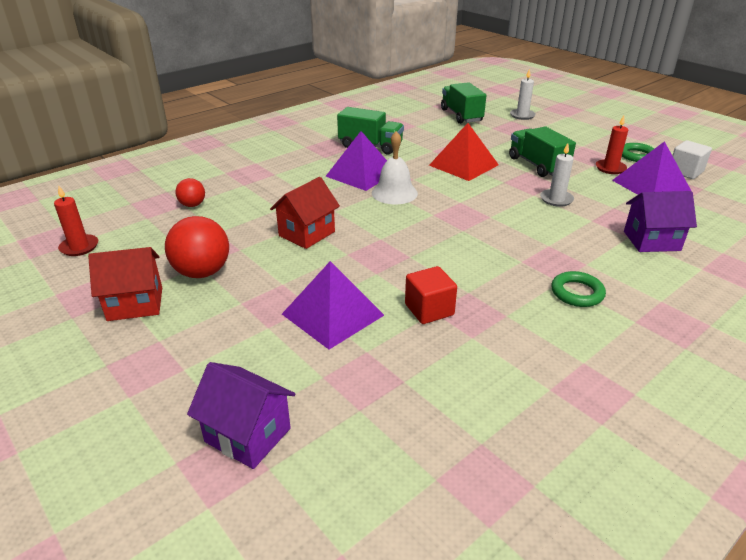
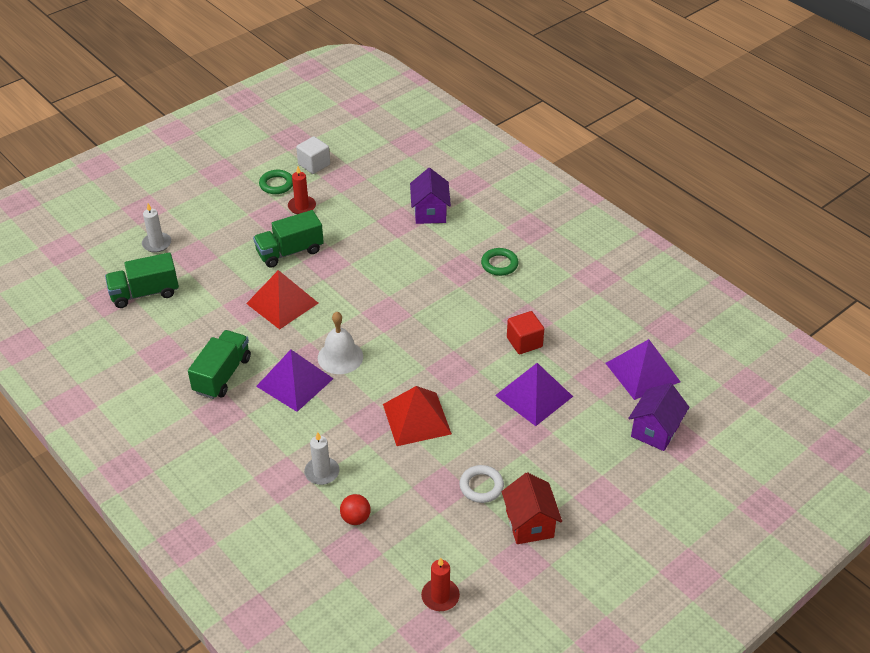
camera: 90 degrees left, 10 degrees up
red ball [165,216,229,278] -> white ring [459,465,504,503]
red house [270,177,340,249] -> red pyramid [383,386,452,446]
white candle [540,143,574,207] -> white candle moved to [304,432,339,485]
purple pyramid [612,141,691,195] -> purple pyramid moved to [606,339,680,400]

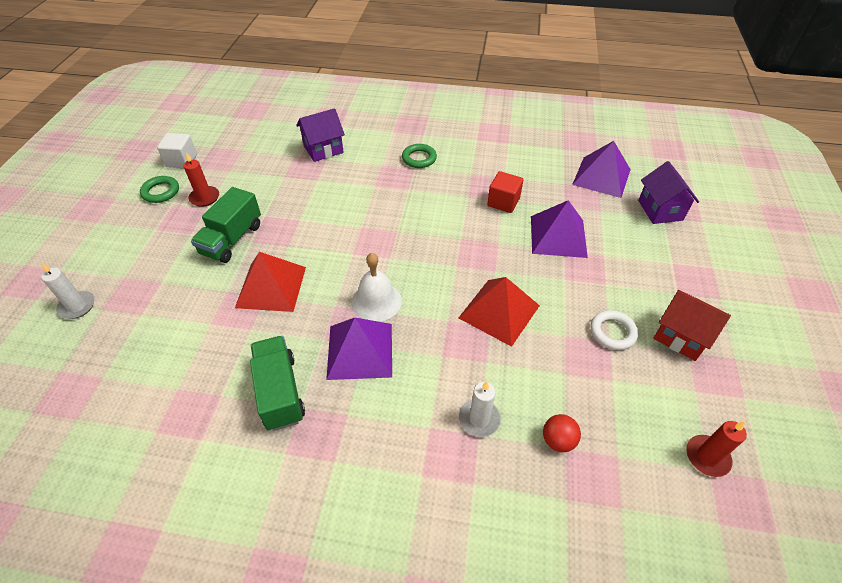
camera: 40 degrees left, 5 degrees up
green truck [105,252,179,308] -> none
purple house [410,168,451,224] -> purple house turned 75 degrees counterclockwise [296,108,345,162]

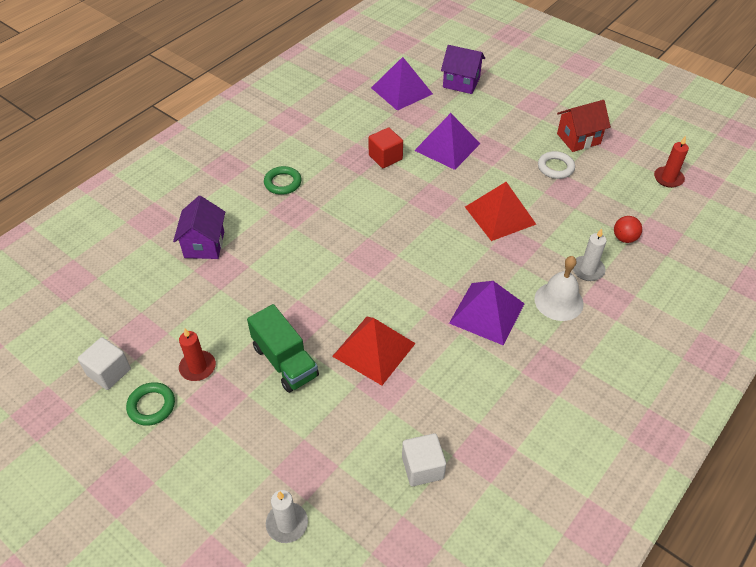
camera: 60 degrees left, 0 degrees up
green truck [250,336,305,431] -> none
white bell [352,253,402,322] -> white bell moved to [534,256,584,321]
none -> white cube [402,433,446,486]

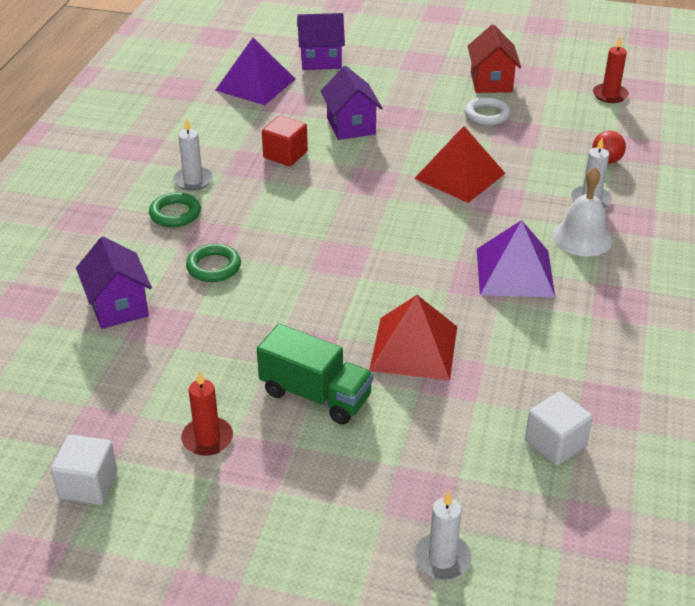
camera: 25 degrees left, 10 degrees down
green ring [126,382,175,426] -> green ring moved to [186,244,241,282]
purple pyramid [414,113,480,170] -> purple house [321,66,382,140]
red house [557,100,611,152] -> red house turned 45 degrees counterclockwise [468,25,521,93]
none -> white candle [173,118,213,191]

